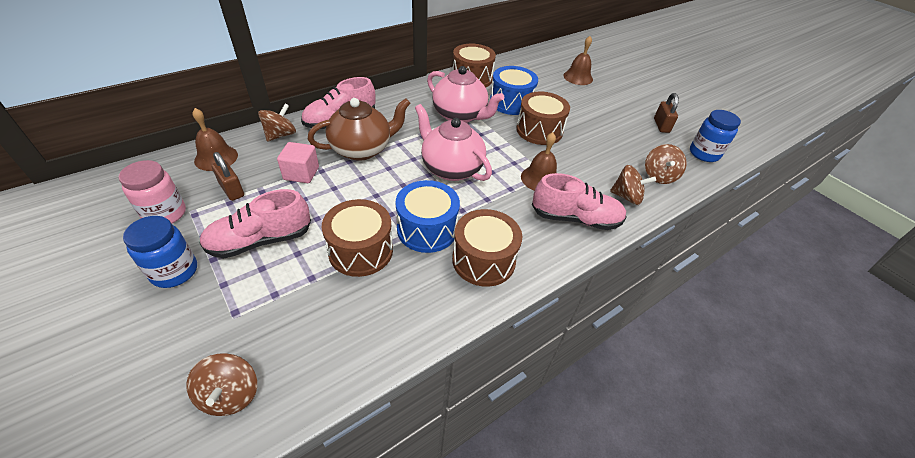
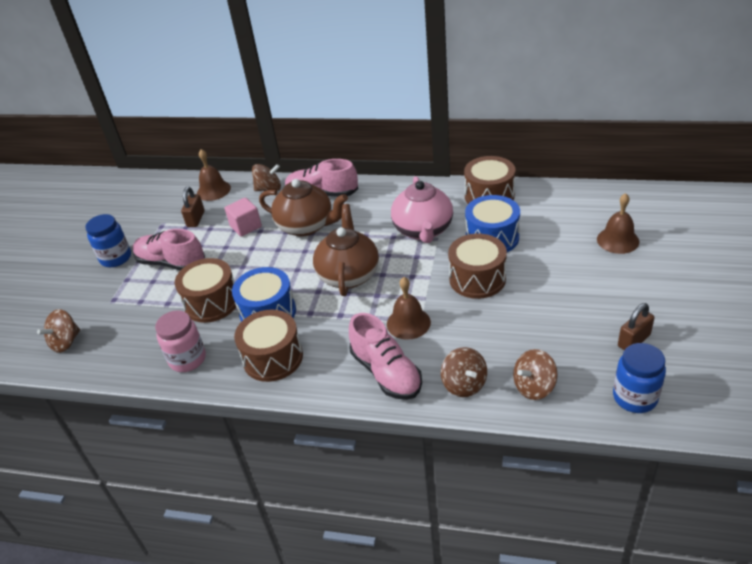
camera: 55 degrees right, 5 degrees down
pink jar [119,160,186,224] -> pink jar moved to [155,310,206,372]
pink teapot [415,104,492,181] -> brown teapot [313,204,379,296]

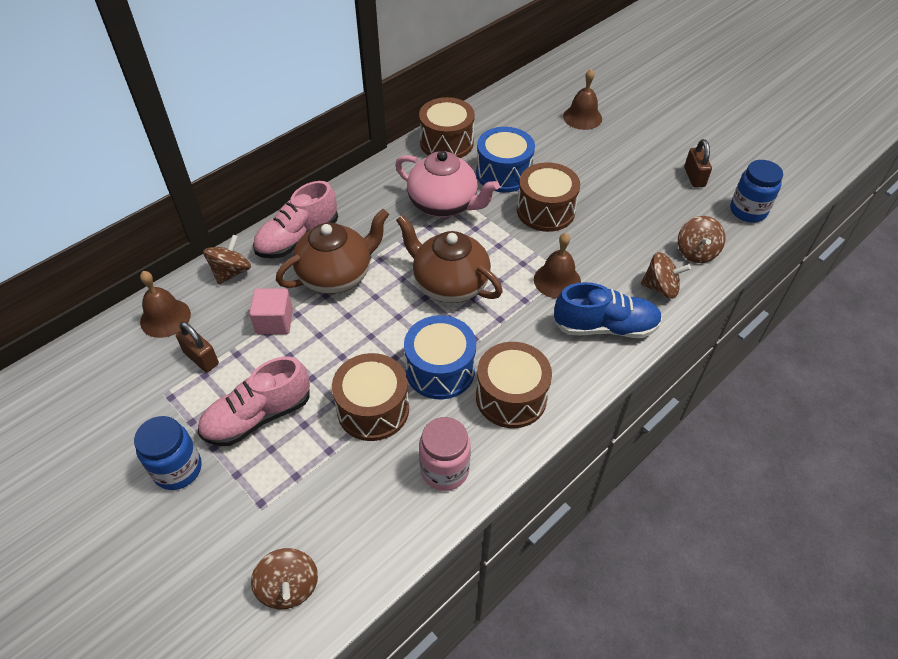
camera: 60 degrees left, 10 degrees up
pink shoe [349,313,422,400] -> blue shoe [553,282,662,338]

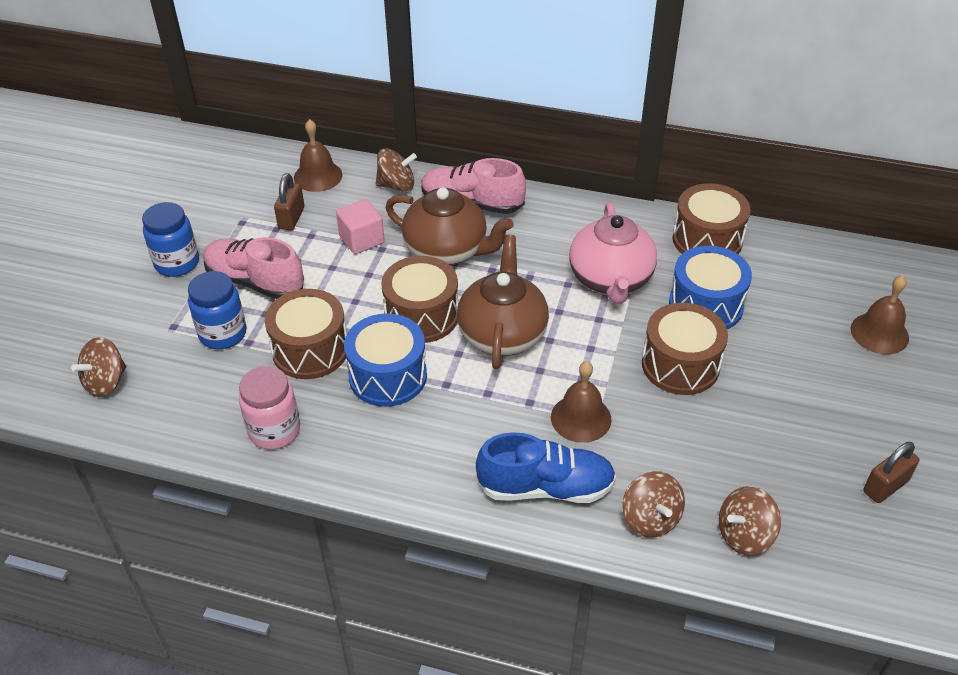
camera: 60 degrees right, 5 degrees down
brown drum [476,342,552,428] -> brown drum moved to [381,256,458,343]
blue shoe [553,282,662,338] -> blue shoe turned 60 degrees counterclockwise [476,432,616,503]
blue jar [730,160,783,222] -> blue jar moved to [188,271,247,349]

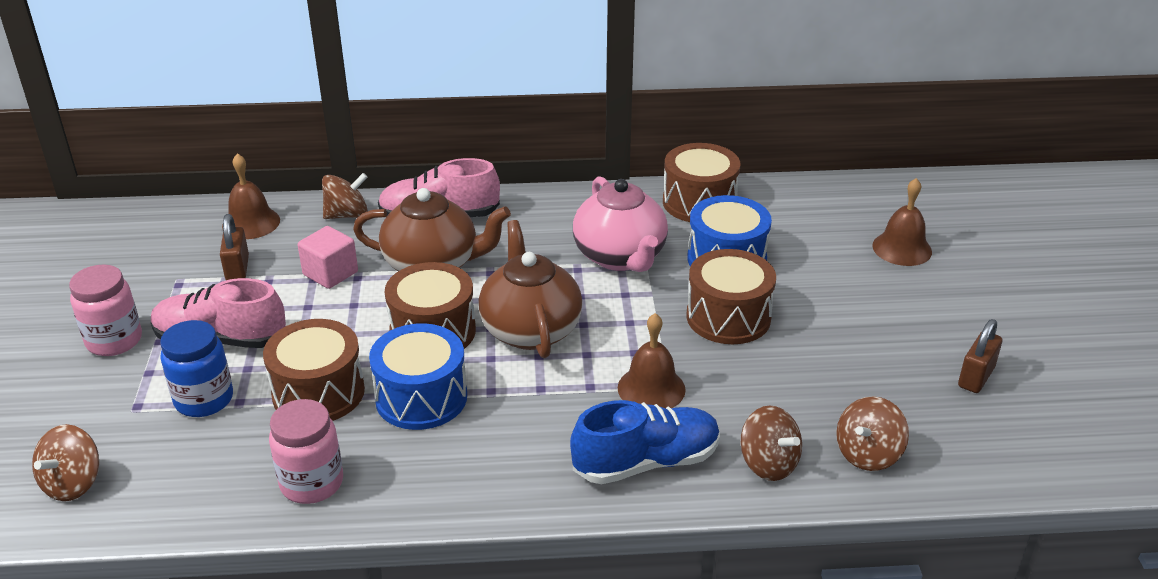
camera: 20 degrees left, 10 degrees down
blue jar [142,202,199,277] -> pink jar [69,265,142,356]

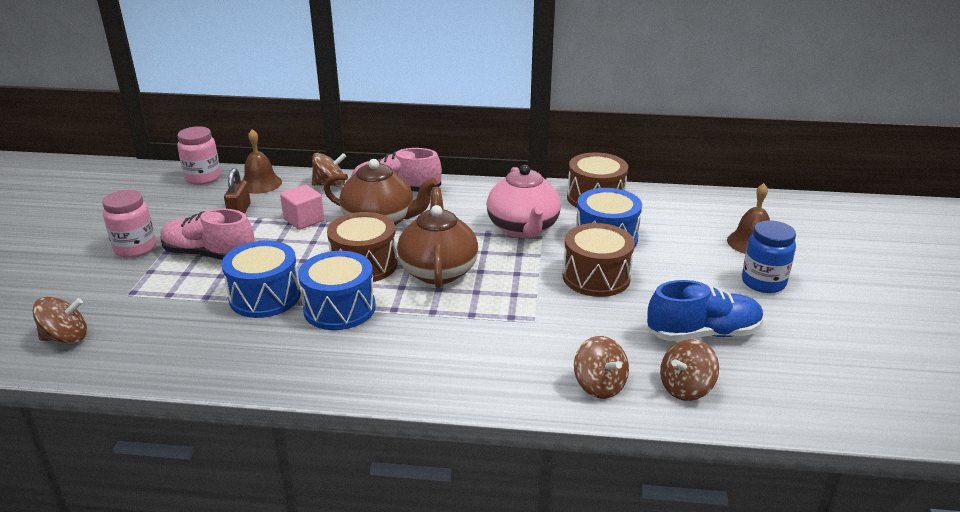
camera: 10 degrees right, 5 degrees down
brown spinning top [32,424,99,501] -> brown spinning top turned 135 degrees counterclockwise [32,297,87,343]
blue jar [160,320,233,417] -> blue jar moved to [742,220,796,293]
brown drum [263,319,365,421] -> blue drum [222,240,301,318]
pink jar [269,399,343,504] -> pink jar moved to [177,126,221,185]
blue shoe [570,400,720,484] -> blue shoe moved to [647,280,764,341]
brown bell [618,313,686,408] -> none
brown padlock [958,319,1002,393] -> none

